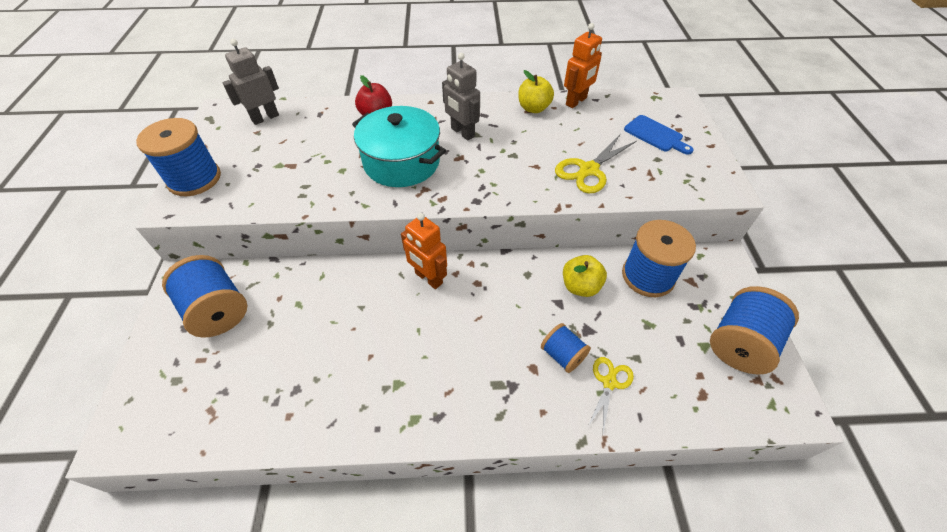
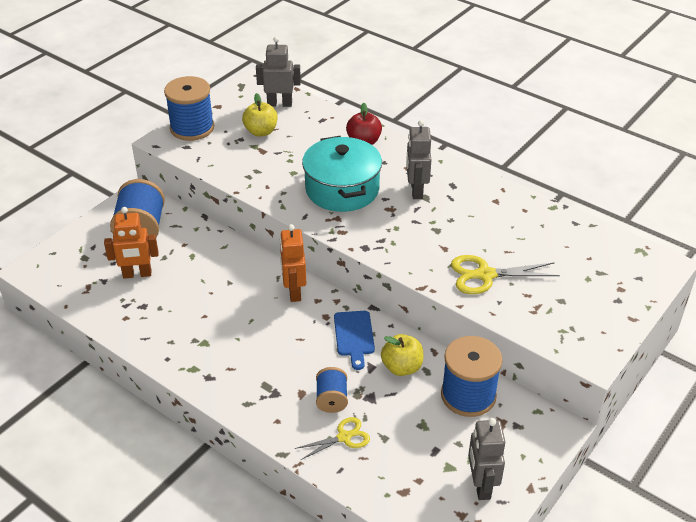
camera: 40 degrees right, 10 degrees down
yellow apple [518,70,554,113] -> yellow apple moved to [242,93,277,137]
orange robot [564,23,602,108] -> orange robot moved to [104,207,159,279]
blue cutting board [624,115,693,155] -> blue cutting board moved to [334,311,375,370]
blue spool [710,286,799,375] -> grey robot [468,418,505,500]

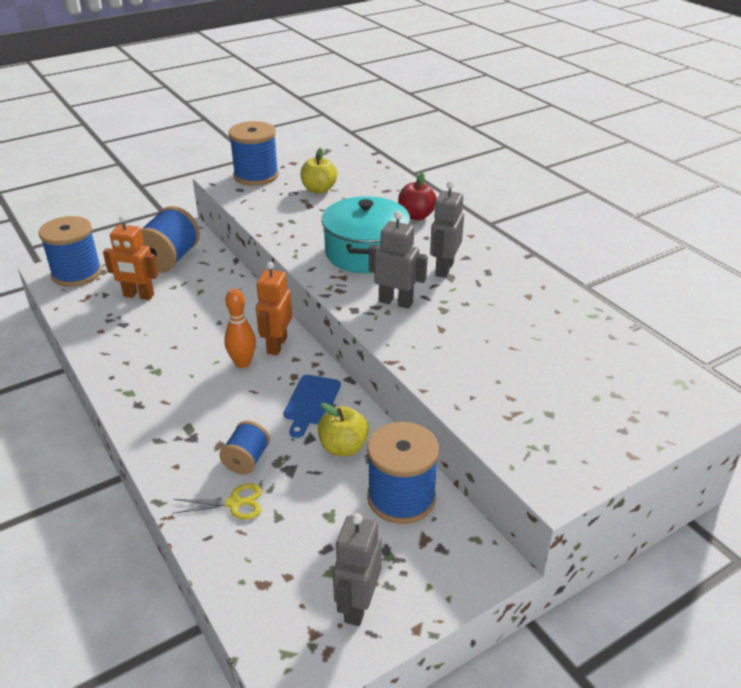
camera: 20 degrees right, 5 degrees down
grey robot [256,37,301,107] -> grey robot moved to [369,211,428,309]
yellow scissors [451,255,560,294] -> none
none -> blue spool [39,216,102,287]
none -> orange bowling pin [224,289,256,368]

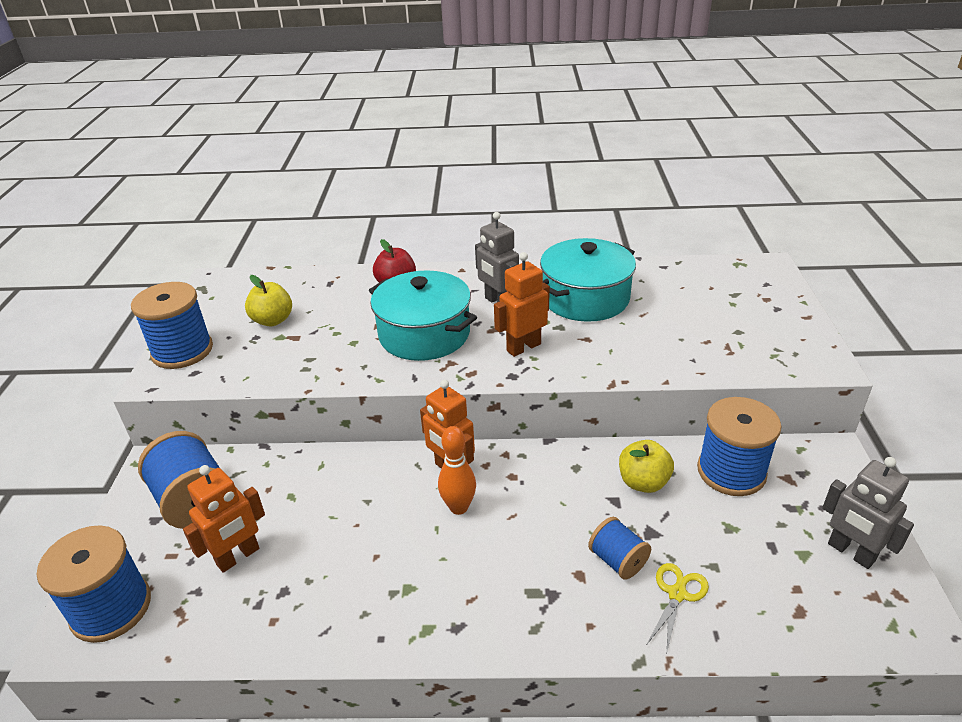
camera: 55 degrees left, 0 degrees up
blue cutting board [284,375,341,438] -> none
grey robot [369,211,428,309] -> orange robot [494,252,550,357]
none -> turquoise pot [540,238,636,322]

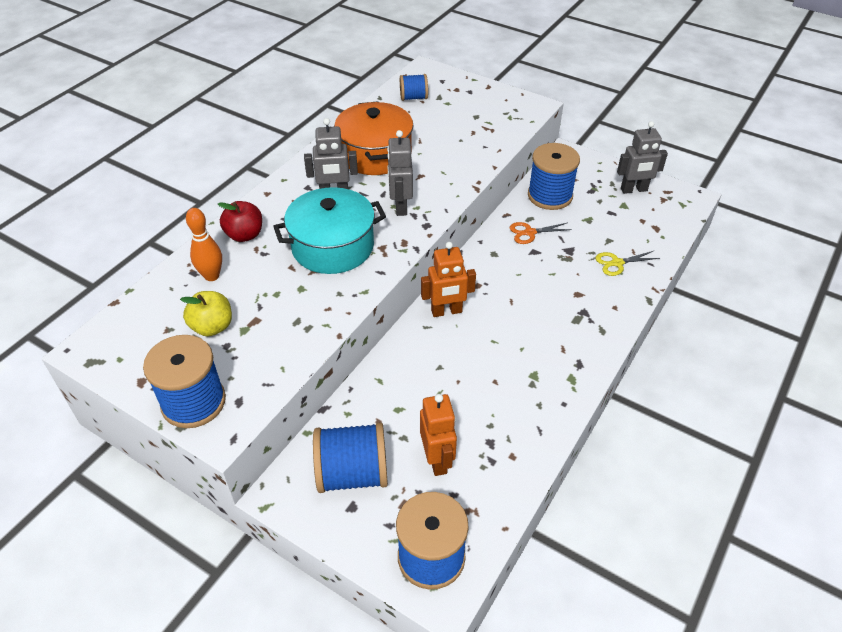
camera: 60 degrees left, 10 degrees up
orange bowling pin [438,426,476,515] -> orange bowling pin moved to [186,208,222,281]
orange robot [494,252,550,357] -> grey robot [387,130,413,216]
turquoise pot [540,238,636,322] -> orange pot [334,101,413,175]
blue spool [588,517,651,580] -> blue spool moved to [400,74,428,101]
yellow apple [619,440,674,493] -> orange scissors [510,222,572,244]
yellow scissors [647,563,709,651] -> yellow scissors turned 75 degrees counterclockwise [595,251,660,276]

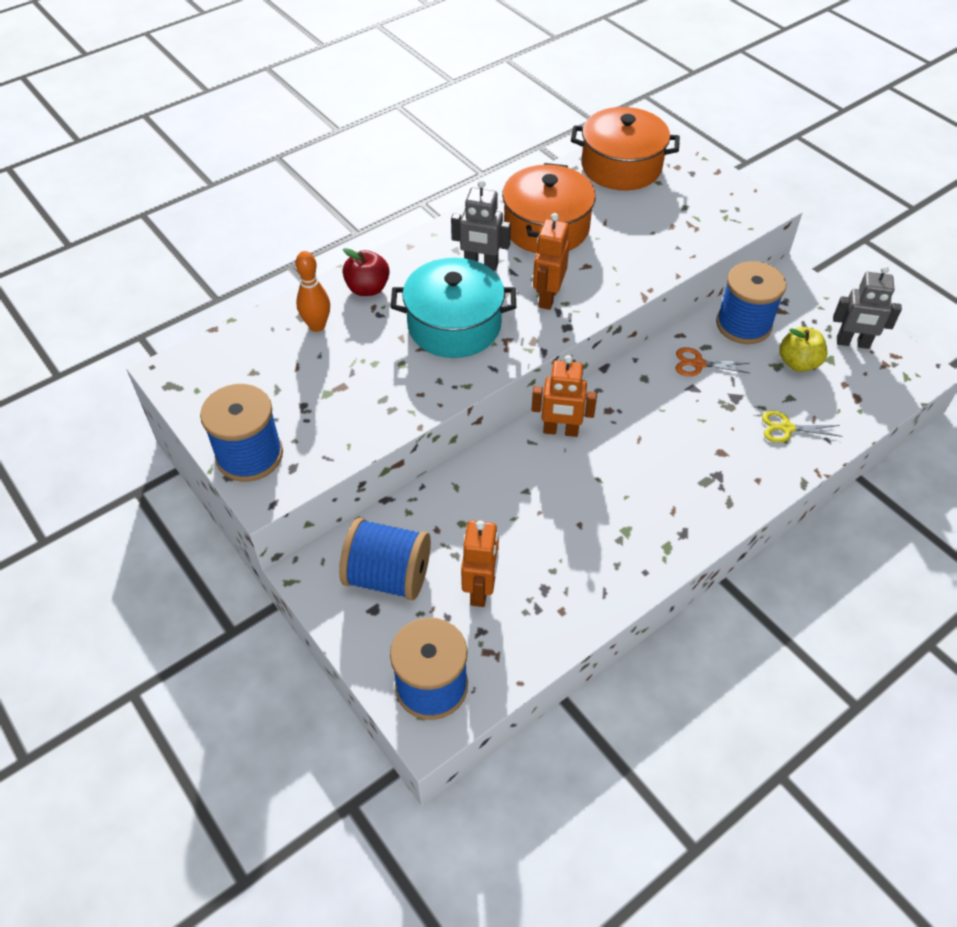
camera: 20 degrees right, 5 degrees up
yellow apple [180,291,232,336] -> yellow apple moved to [779,327,827,372]
grey robot [387,130,413,216] -> orange robot [533,213,570,310]
blue spool [400,74,428,101] -> orange pot [571,107,680,191]

